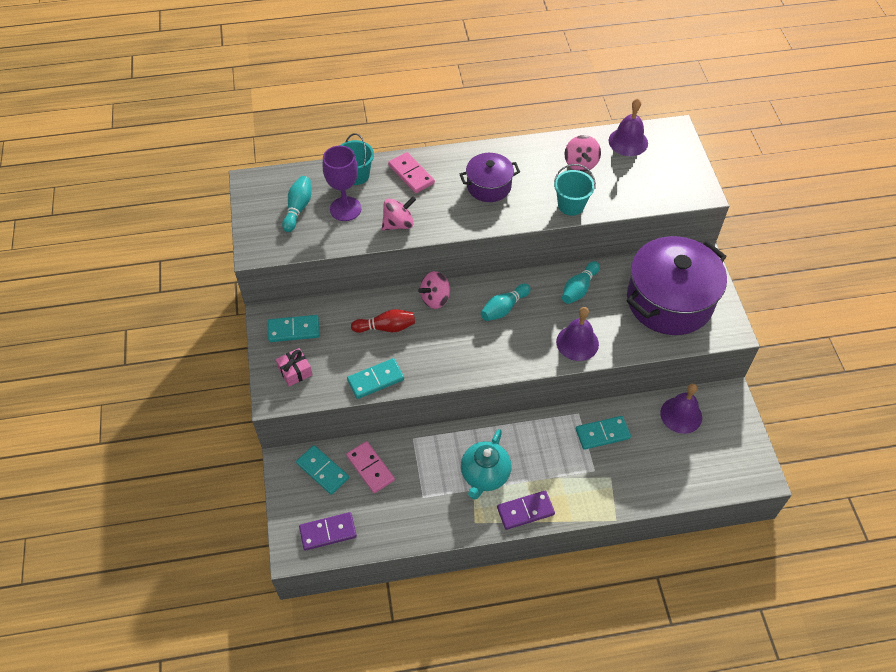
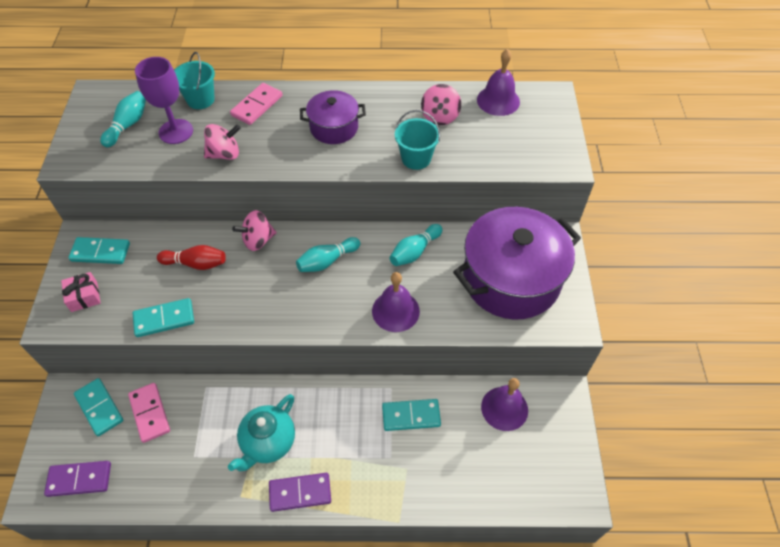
camera: 10 degrees right, 0 degrees up
pink domino [388,152,435,193] -> pink domino turned 60 degrees clockwise [230,83,282,125]

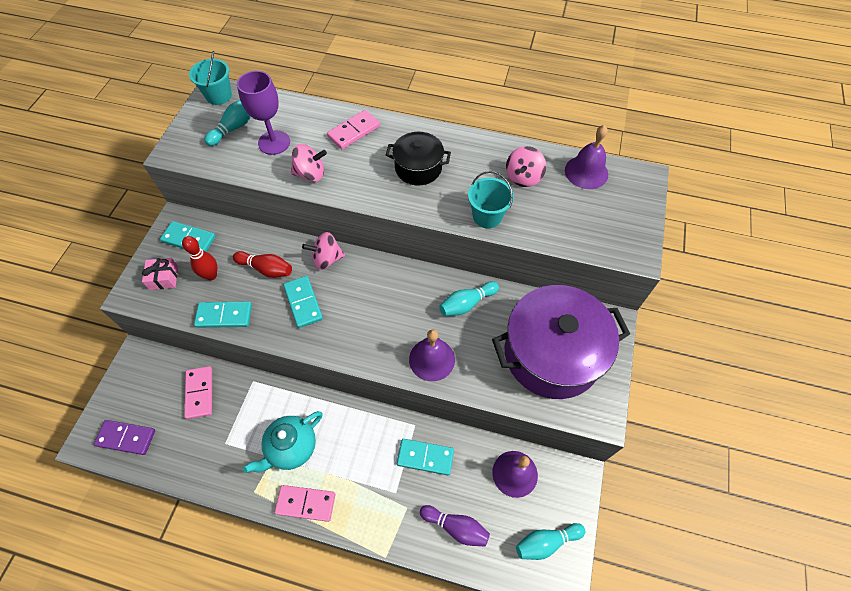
camera: 15 degrees right, 5 degrees up
turquoise domino [74,378,123,436] -> turquoise domino moved to [283,276,323,328]
turquoise bucket [174,52,215,109] -> turquoise bucket moved to [189,51,232,105]
purple domino [269,473,331,512] -> pink domino [275,485,335,522]
turquoise bowling pin [296,237,360,272] -> turquoise bowling pin moved to [516,523,585,560]
purple pot [300,90,366,144] -> black pot [386,132,451,186]
none -> red bowling pin [182,236,217,280]
none -> purple bowling pin [420,505,490,547]

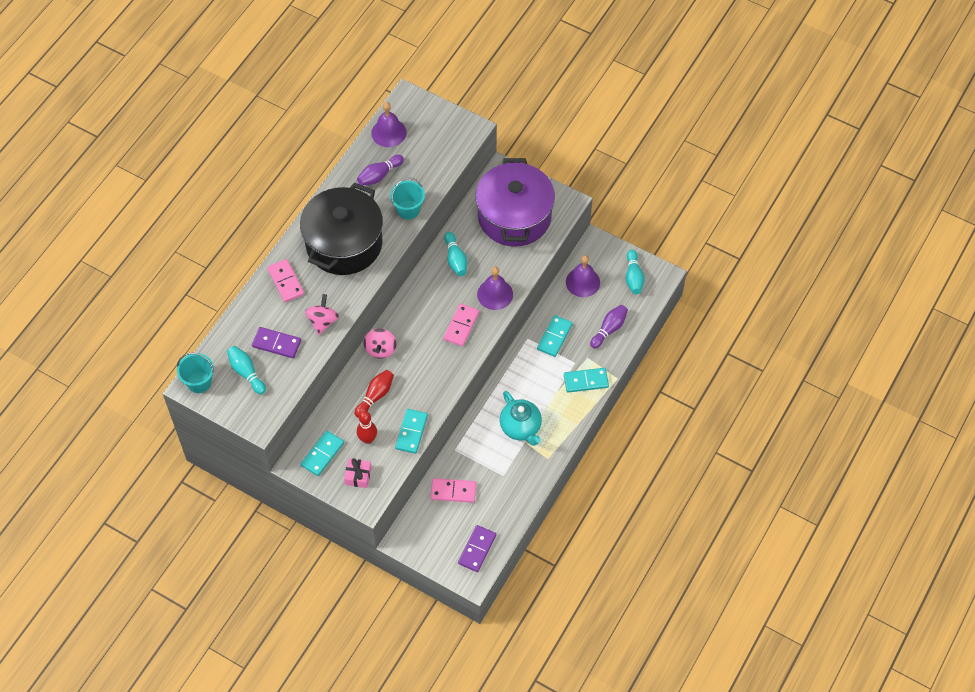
camera: 75 degrees left, 0 degrees up
purple goblet [237,71,290,155] -> purple domino [252,327,301,358]
pink domino [275,485,335,522] -> pink domino moved to [443,304,479,346]
turquoise domino [283,276,323,328] -> turquoise domino moved to [564,368,609,393]
black pot [386,132,451,186] -> black pot [300,183,383,275], size x1.93
pink spinning top [506,146,546,187] -> purple bowling pin [357,155,404,186]

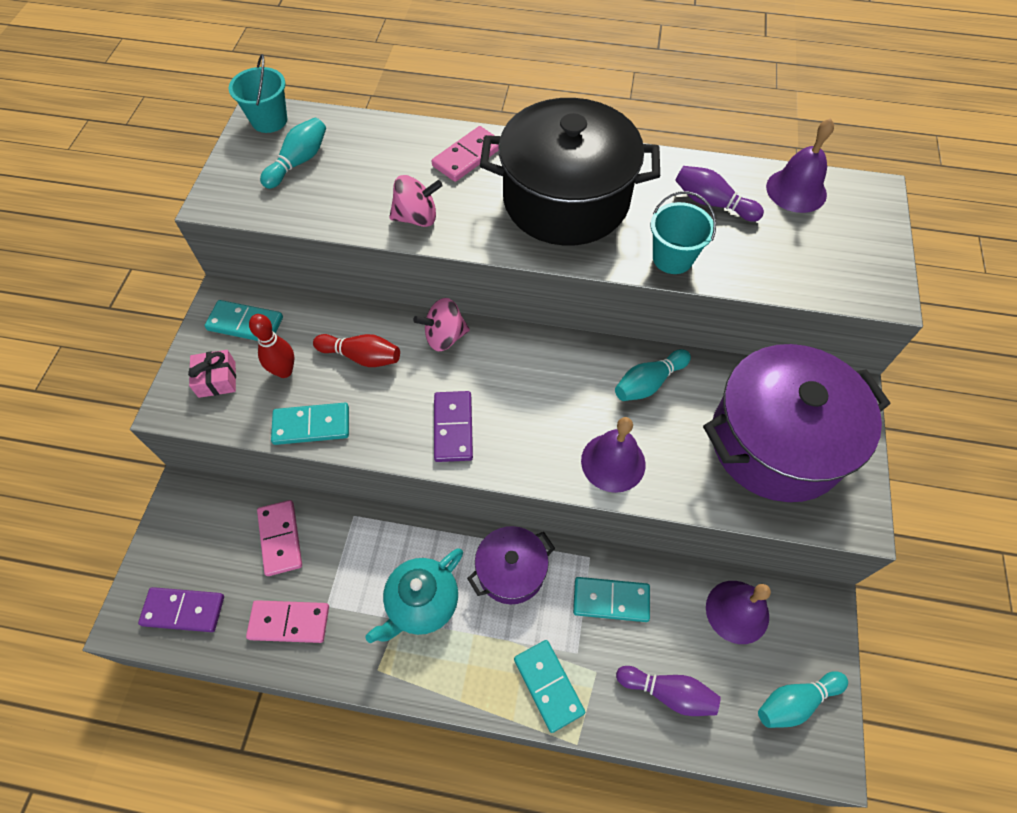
camera: 70 degrees right, 0 degrees up
purple domino [252,327,301,358] -> purple domino moved to [434,391,473,462]
pink domino [443,304,479,346] -> pink domino moved to [246,600,329,643]
none -> purple pot [467,526,555,604]

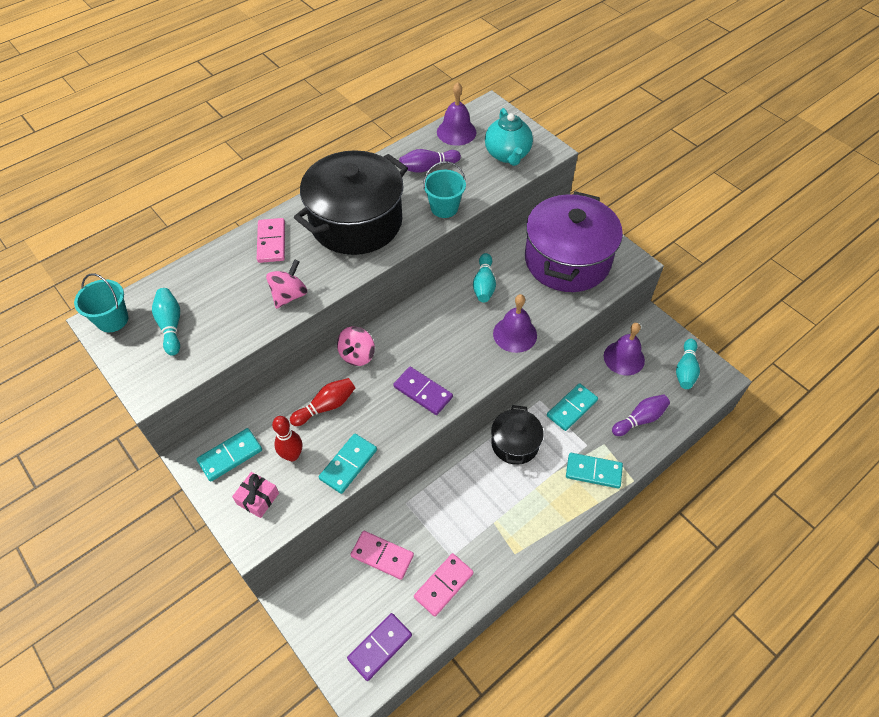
camera: 50 degrees left, 5 degrees down
turquoise teapot [365,548,463,643] -> turquoise teapot moved to [485,108,533,166]
purple pot [467,526,555,604] -> black pot [491,405,544,465]

